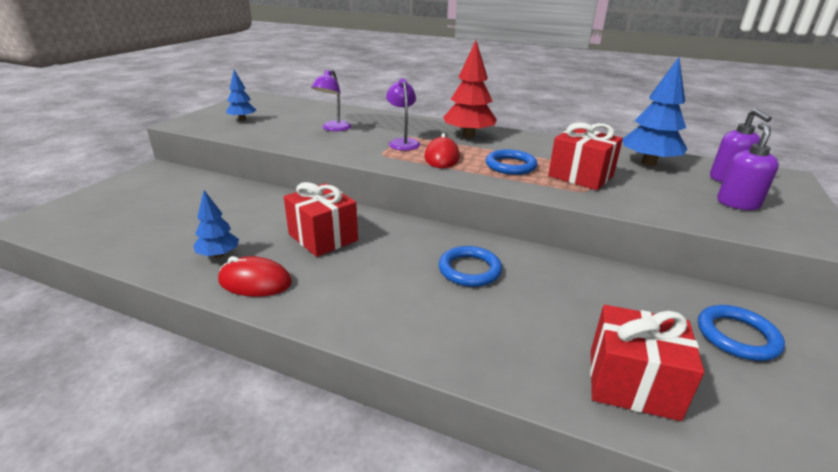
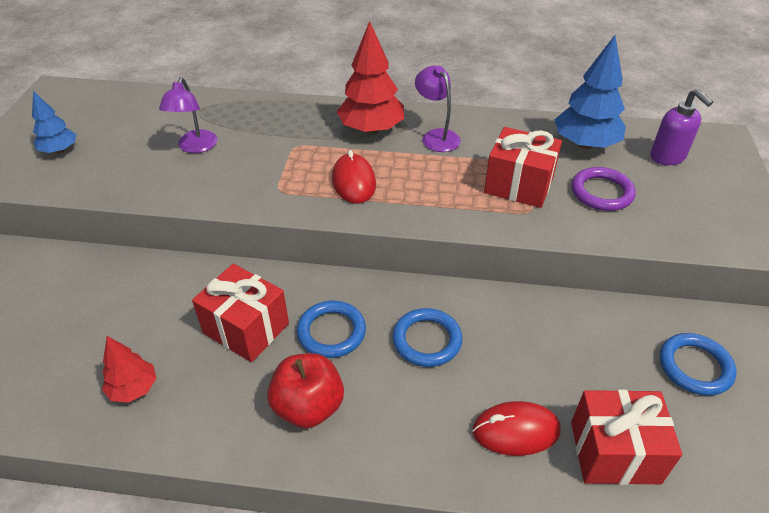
camera: 15 degrees left, 15 degrees up
blue tree [193,190,239,258] -> red tree [102,336,156,403]
red mouse [218,256,292,297] -> red mouse moved to [472,401,561,456]
purple lamp [386,79,420,151] -> purple lamp moved to [415,65,461,152]
blue ring [486,149,538,175] -> blue ring moved to [297,301,366,358]
purple soap dispenser [717,123,779,210] -> none
none -> red apple [267,353,344,428]
none -> purple ring [572,167,636,211]

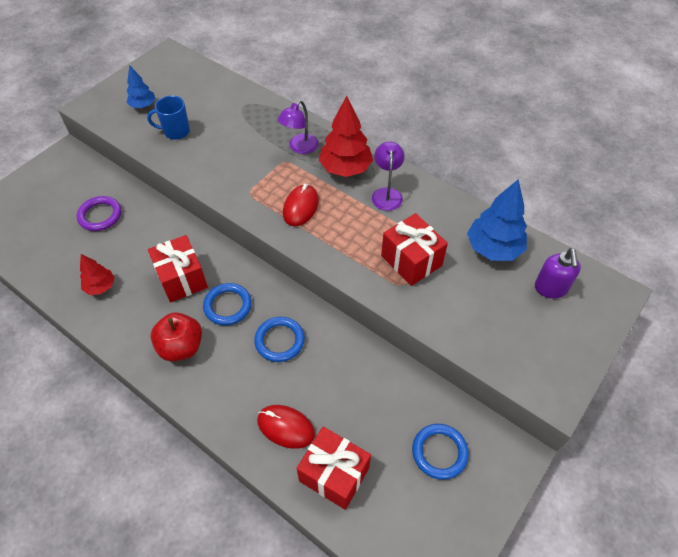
camera: 30 degrees right, 10 degrees up
purple lamp [159,77,217,153] -> purple lamp moved to [277,100,318,154]
purple ring [572,167,636,211] -> purple ring moved to [76,196,121,231]
none -> blue mug [147,96,190,140]

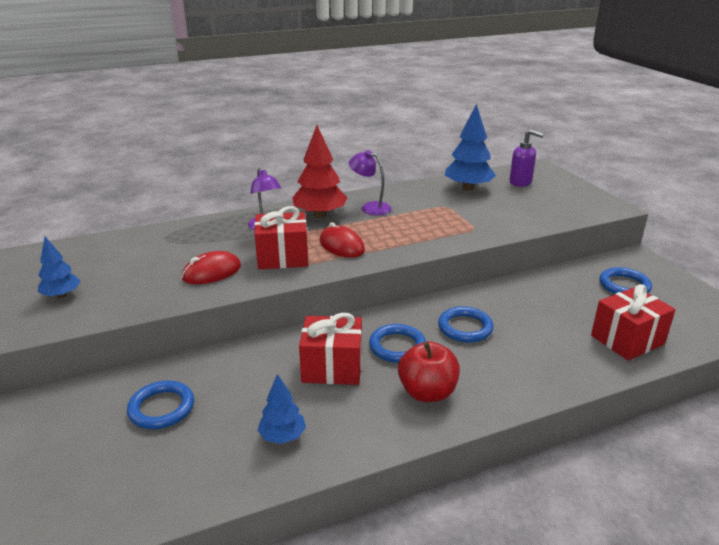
camera: 60 degrees left, 25 degrees down
purple ring [76,196,121,231] -> blue ring [127,381,194,429]
red tree [80,254,115,295] -> blue tree [257,374,306,444]
blue mug [147,96,190,140] -> none
red mouse [257,405,315,449] -> red mouse moved to [182,251,241,284]
red gift [381,213,448,286] -> red gift moved to [254,206,308,269]

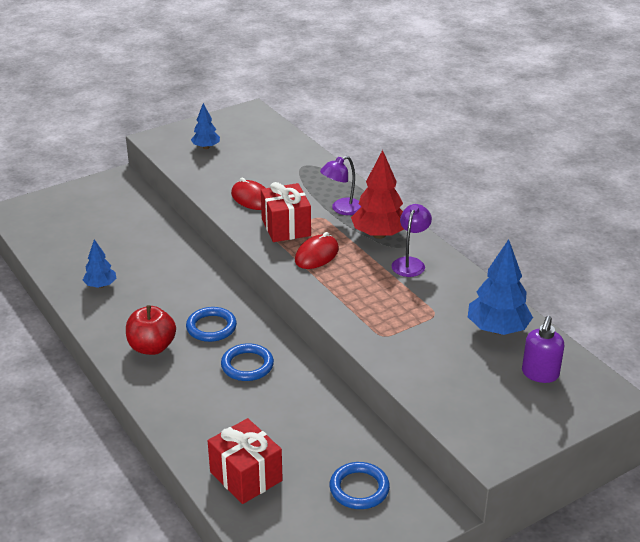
camera: 80 degrees right, 5 degrees up
blue ring [127,381,194,429] -> none
red gift [299,313,362,385] -> none

